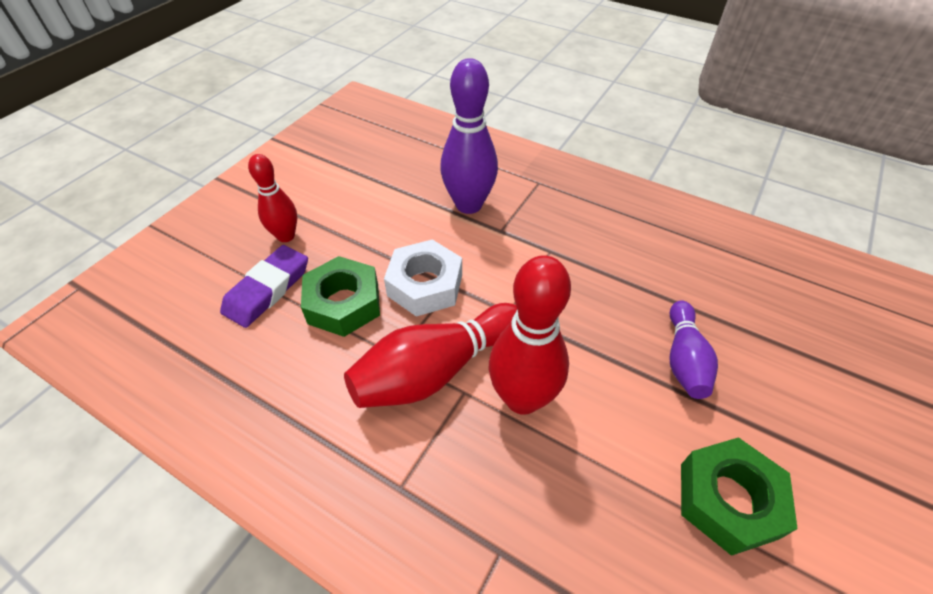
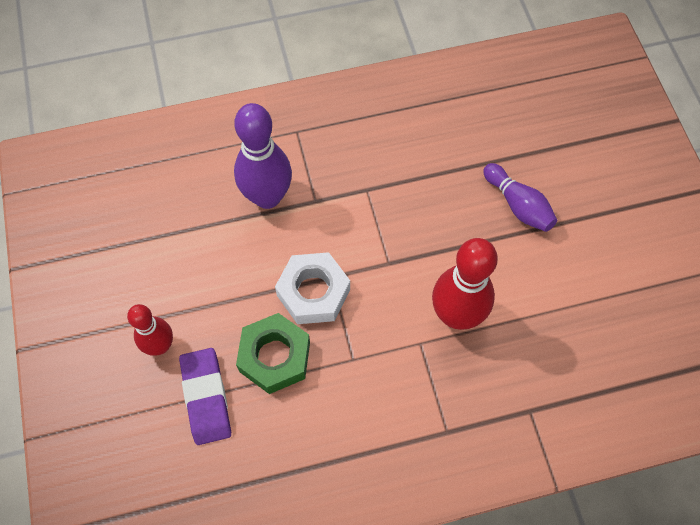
camera: 45 degrees left, 15 degrees up
red bowling pin [344,303,517,408] -> none
green nut [681,437,798,556] -> none

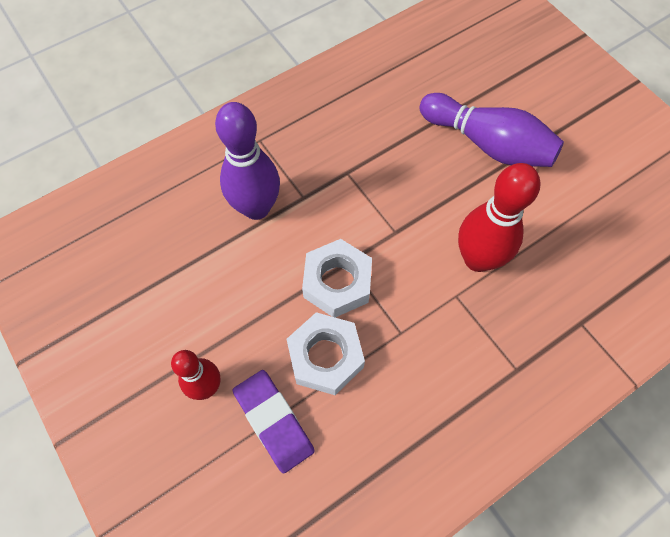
camera: 20 degrees left, 0 degrees up
green nut [236,313,310,394] -> white nut [287,312,365,395]
purple bowling pin [483,163,557,232] -> purple bowling pin [419,93,564,167], size x1.63

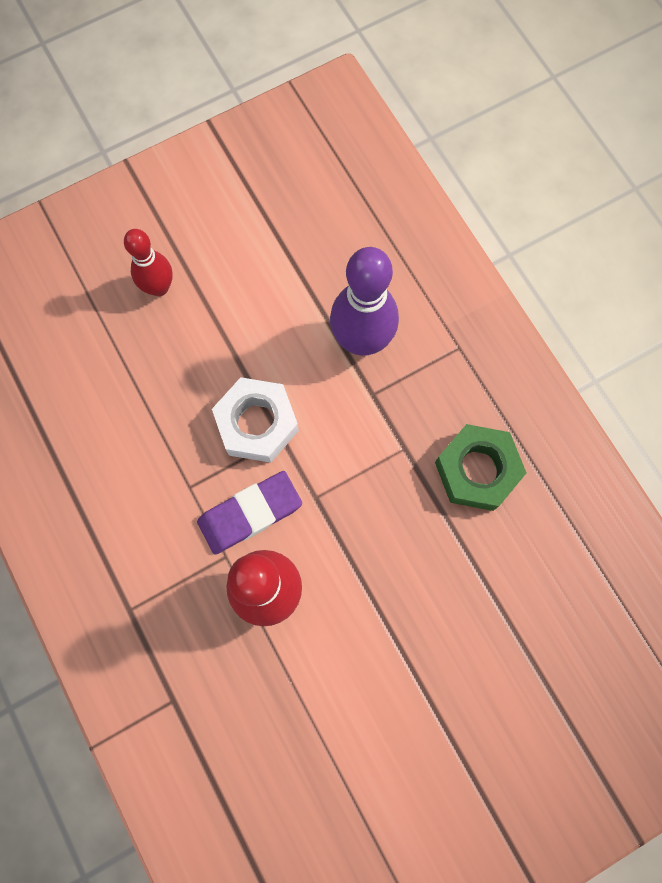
camera: 95 degrees right, 10 degrees up
purple eraser [232,370,315,473] -> purple eraser moved to [197,471,302,555]
white nut [287,312,365,395] -> none
purple bowling pin [419,93,564,167] -> none
none -> green nut [435,424,526,511]

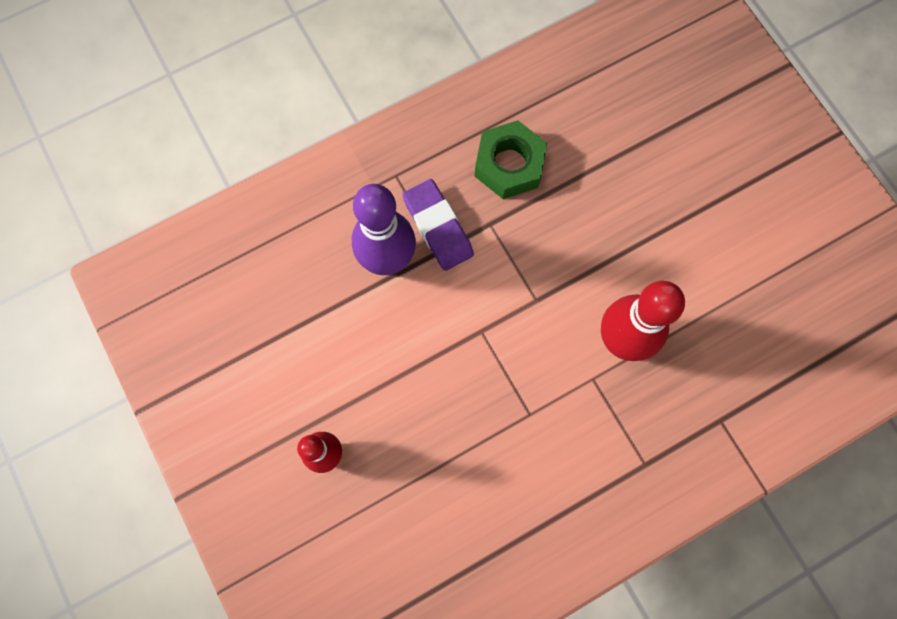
camera: 90 degrees left, 0 degrees up
purple eraser [197,471,302,555] -> purple eraser moved to [402,179,474,271]
white nut [212,377,299,463] -> none

